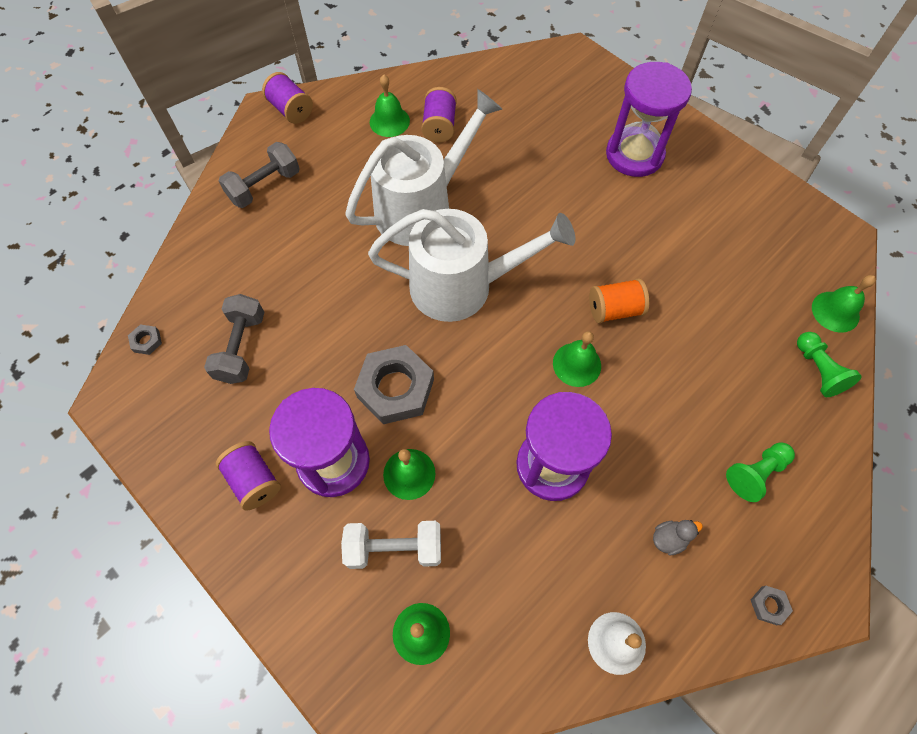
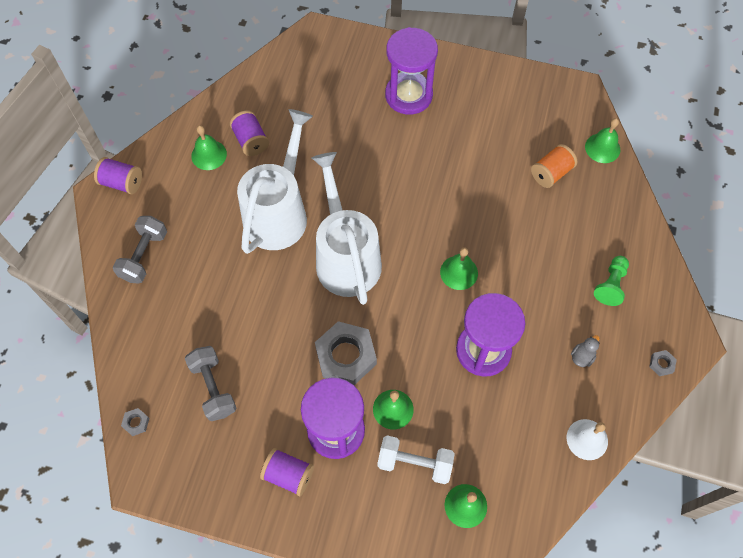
camera: 30 degrees left, 0 degrees up
white dumbbell [341,521,441,569] -> white dumbbell turned 45 degrees clockwise [378,435,455,484]
white watering can [368,209,575,322] -> white watering can turned 75 degrees counterclockwise [312,152,382,305]
orange spool [589,278,649,323] -> orange spool moved to [531,144,577,188]
green pawn [797,332,862,397] -> none

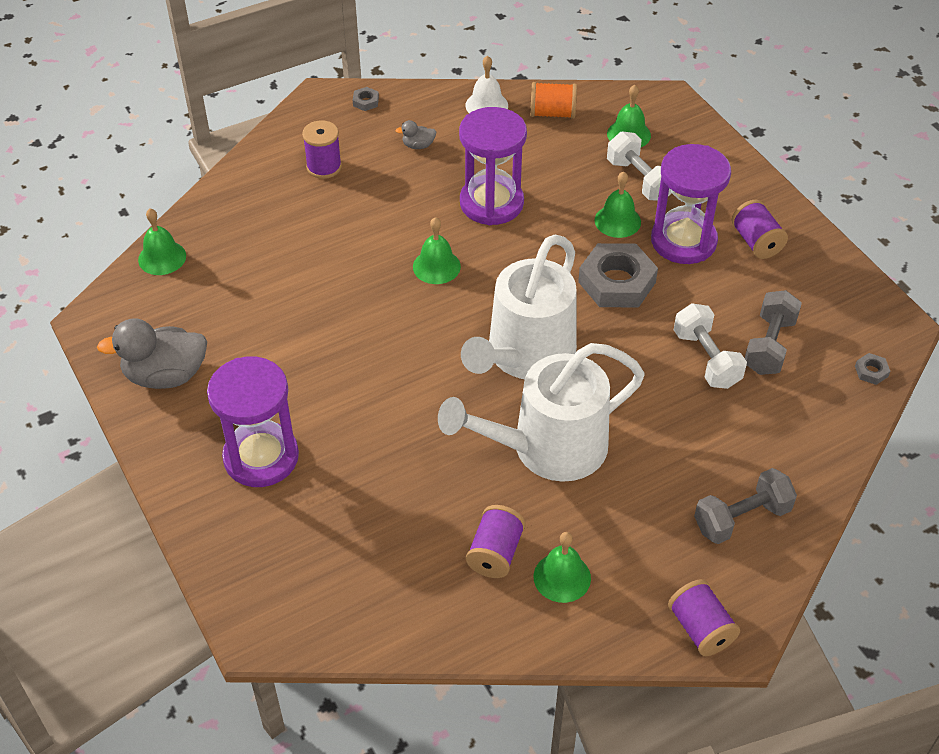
camera: 135 degrees left, 15 degrees down
orange spool [531,144,577,188] -> orange spool moved to [530,82,577,119]
green pawn [594,256,629,306] -> purple spool [302,120,342,179]
none -> grey duck [97,319,207,389]
none -> white dumbbell [674,303,747,389]

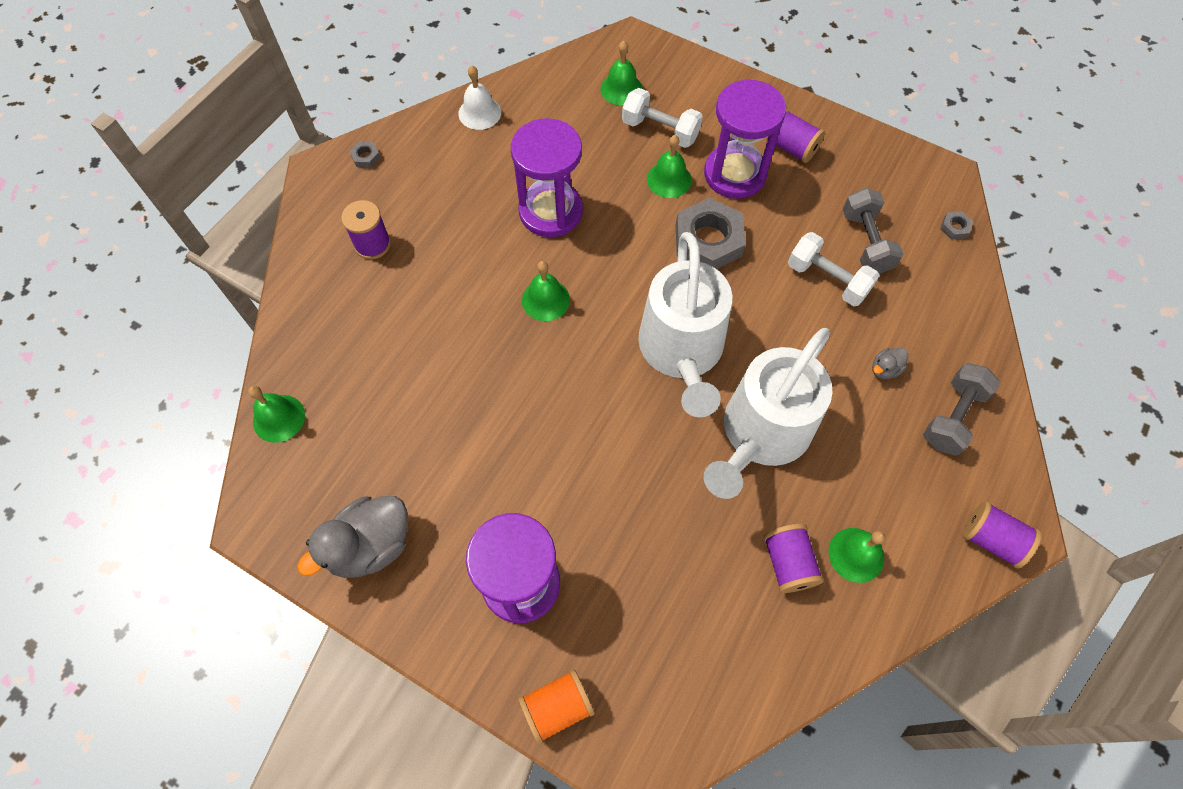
camera: 30 degrees left, 15 degrees up
grey duck [395,120,436,149] -> grey duck moved to [872,348,908,379]
orange spool [530,82,577,119] -> orange spool moved to [518,670,595,744]

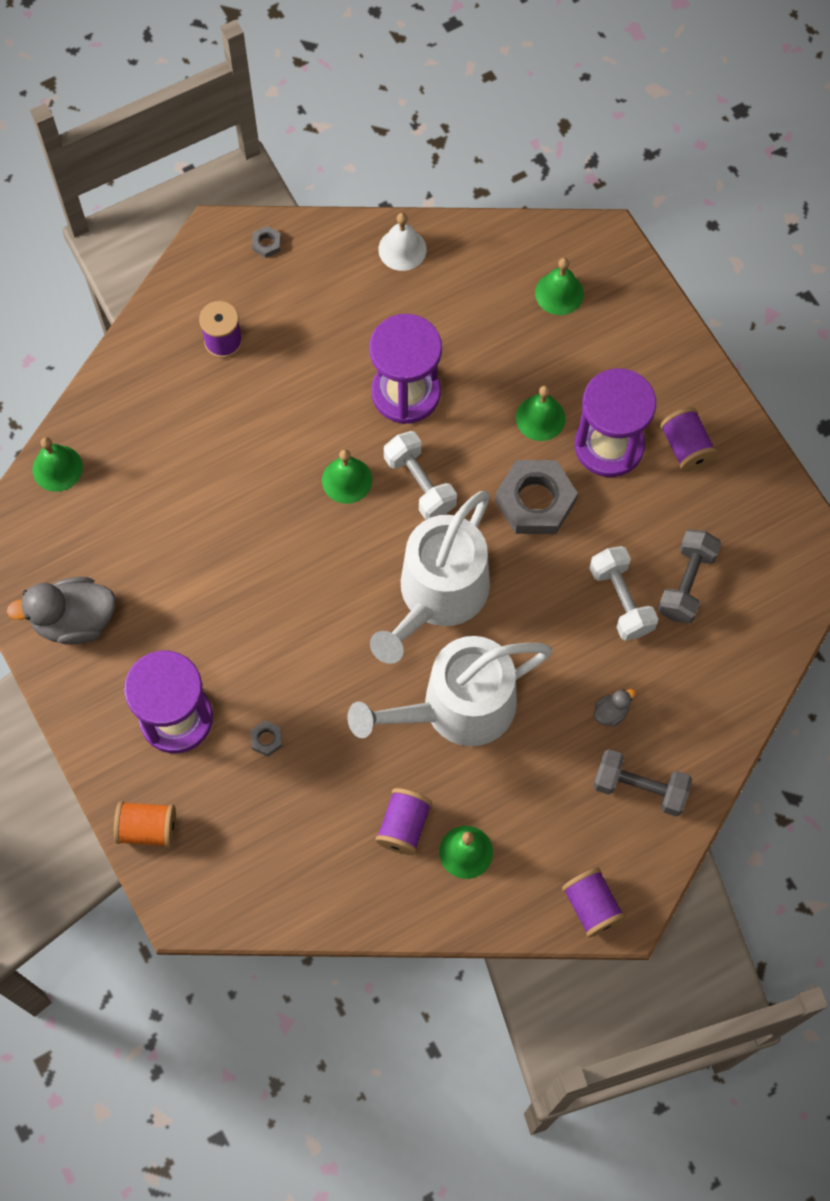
camera: 30 degrees right, 5 degrees up
white dumbbell [622,88,703,148] -> white dumbbell moved to [384,431,457,520]
grey duck [872,348,908,379] -> grey duck turned 150 degrees clockwise [594,689,636,727]
grey dumbbell [923,363,1000,455] -> grey dumbbell turned 45 degrees clockwise [593,749,692,816]
grey nut [940,211,974,239] -> grey nut moved to [250,720,283,756]

